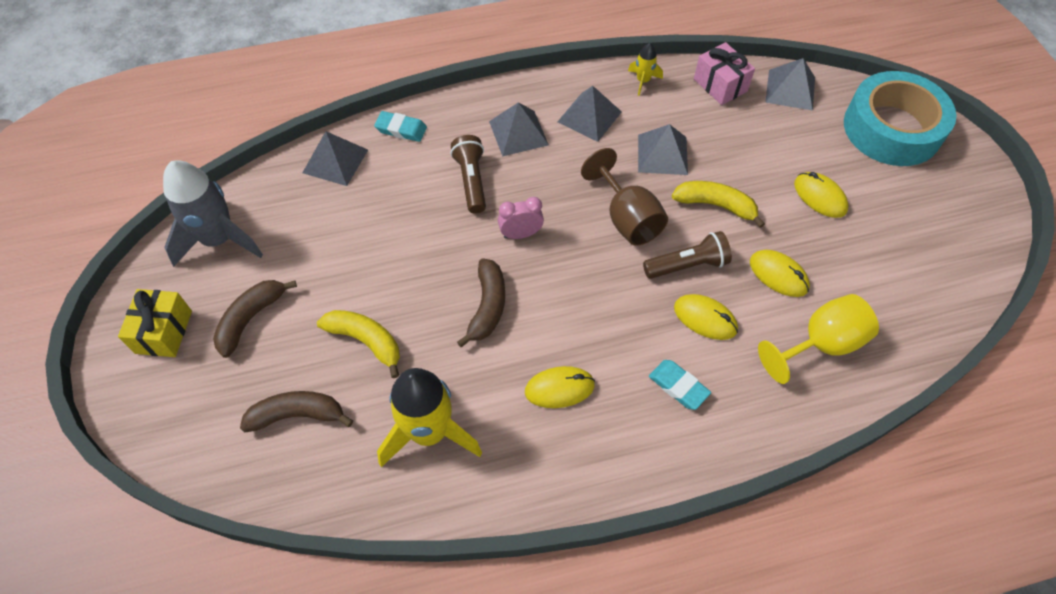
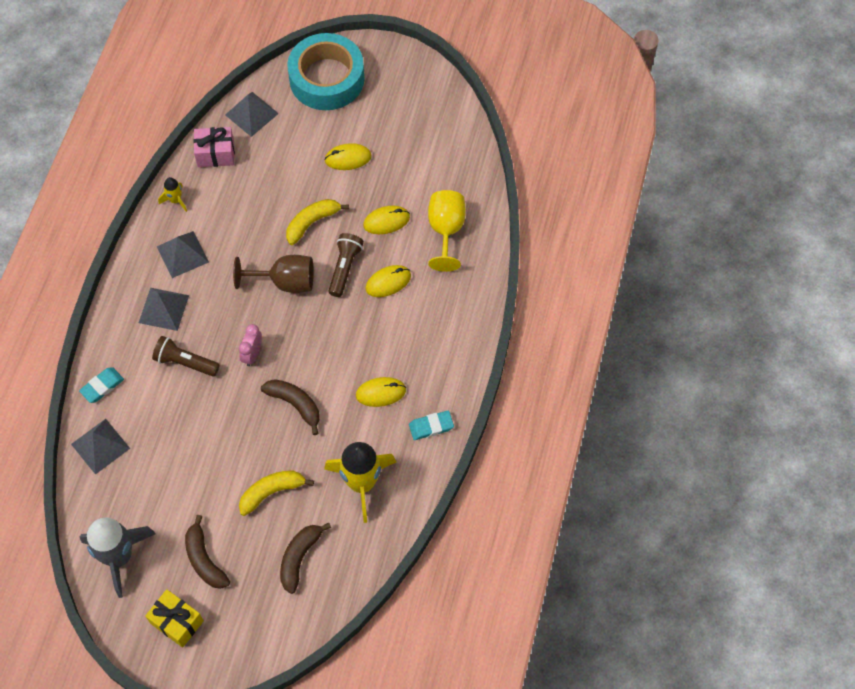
camera: 60 degrees left, 5 degrees up
yellow mouse [525,366,595,408] -> yellow mouse turned 60 degrees clockwise [356,377,406,407]
grey pyramid [638,124,688,175] -> none
turquoise eraser [649,360,711,410] -> turquoise eraser moved to [409,411,454,440]

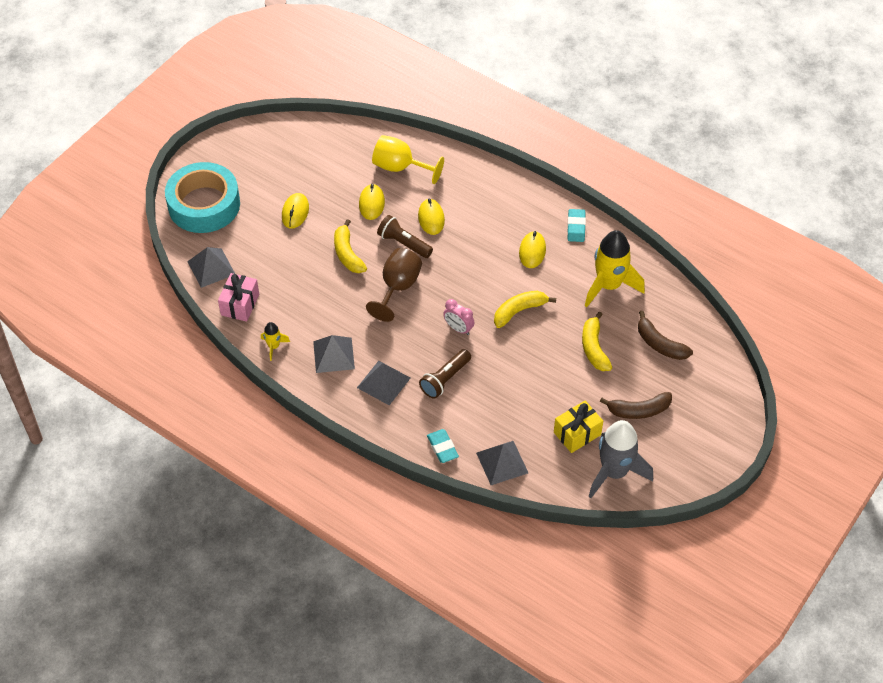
camera: 70 degrees left, 10 degrees down
yellow gift [145,589,204,648] -> yellow gift moved to [554,401,603,453]
brown banana [261,379,320,435] -> yellow banana [494,291,556,328]

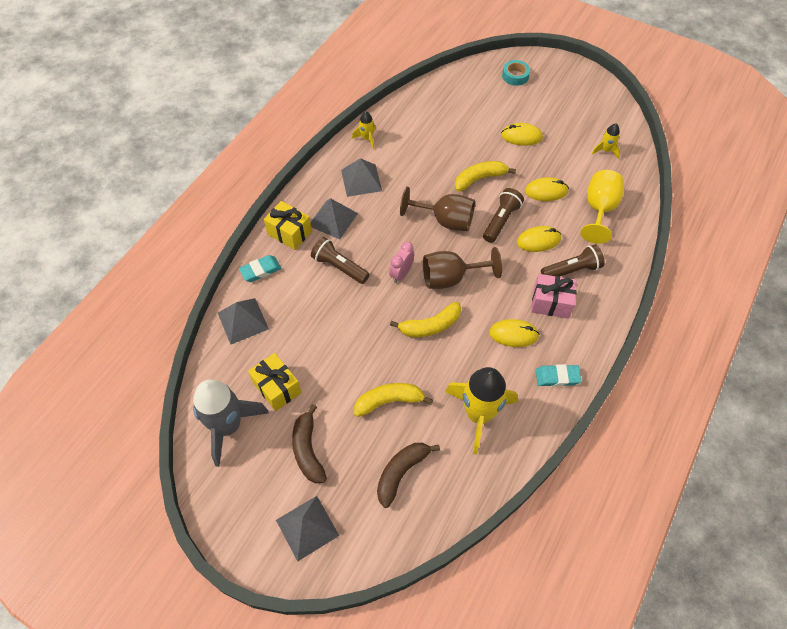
camera: 85 degrees right, 5 degrees up
turquoise tape [165,162,240,233] -> turquoise tape [502,60,530,86], size x0.42
grey pyramid [187,247,235,288] -> grey pyramid moved to [276,496,339,562]
pink gift [218,273,259,322] -> pink gift moved to [531,274,577,319]
yellow banana [494,291,556,328] -> yellow banana turned 105 degrees clockwise [390,302,461,337]
none -> yellow gift [264,201,312,250]
none -> brown goblet [423,247,502,289]
none -> brown flashlight [541,244,605,276]
none -> yellow rocket [592,124,620,159]

